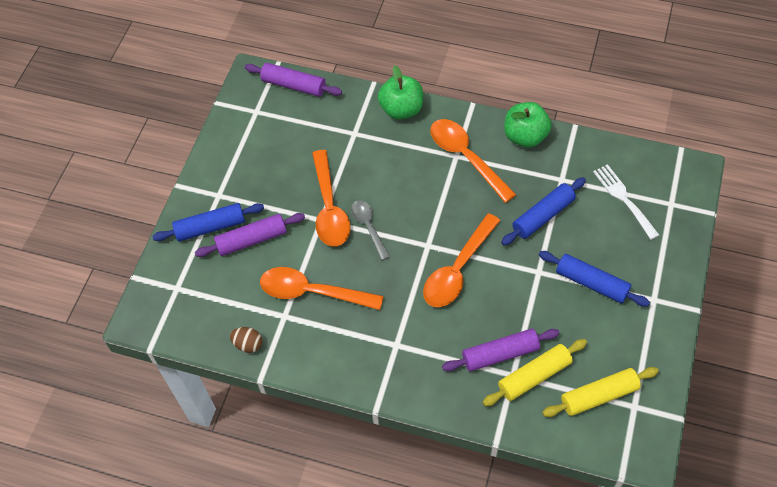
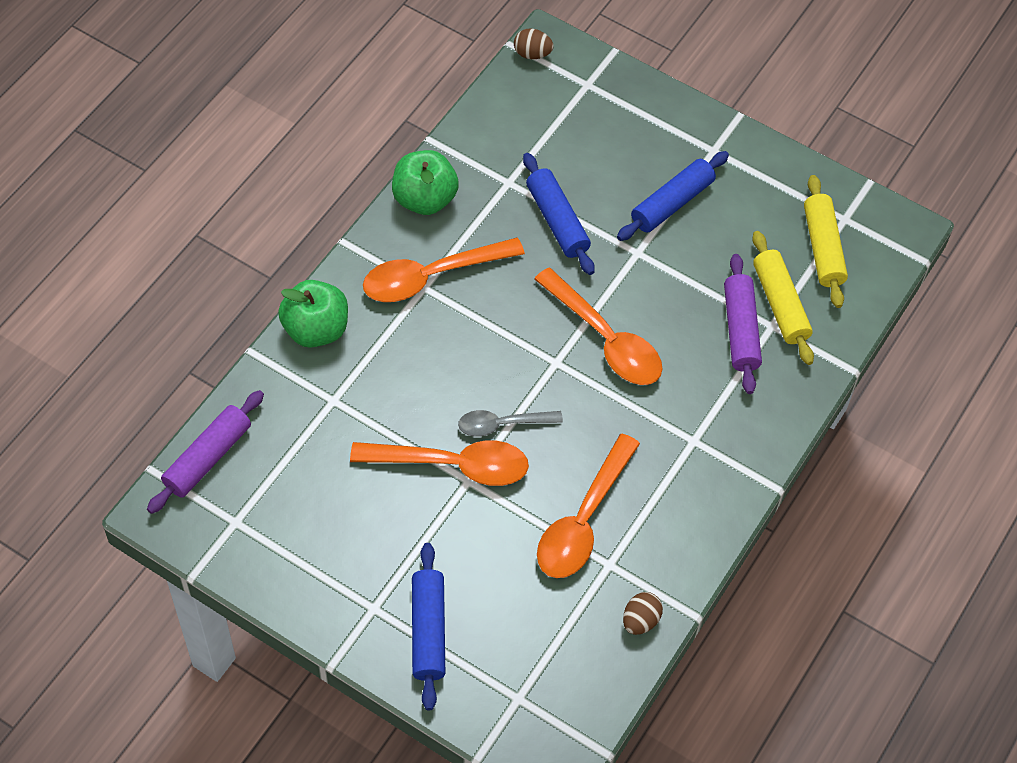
camera: 80 degrees left, 0 degrees up
purple rolling pin [195,213,305,257] -> none
white fork [593,164,659,240] -> none
none -> brown egg [514,28,554,59]

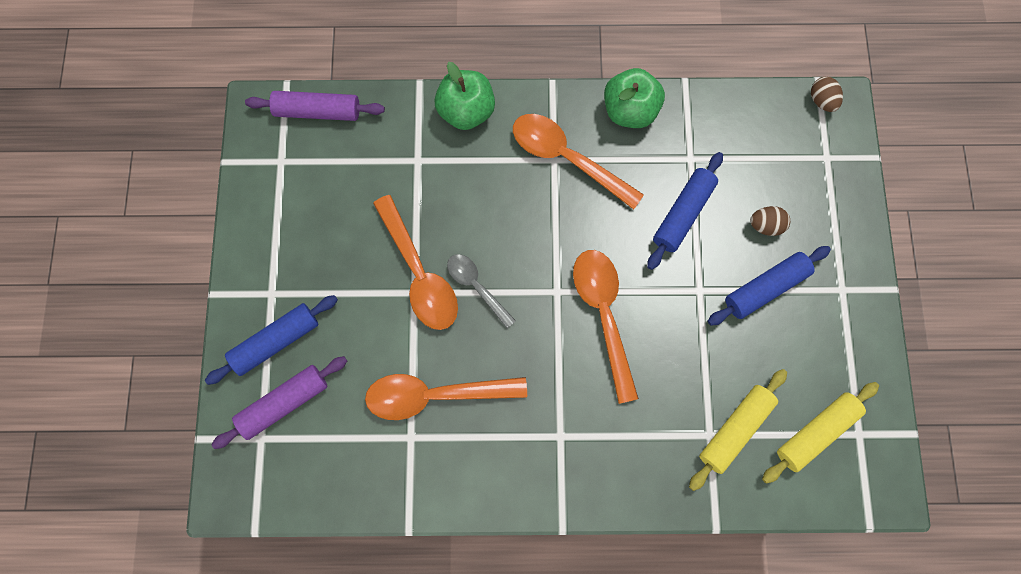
camera: 60 degrees right, 15 degrees up
orange spoon [534,268,663,385] -> orange spoon turned 150 degrees clockwise [573,250,639,404]
blue rolling pin [617,151,729,241] -> blue rolling pin turned 45 degrees counterclockwise [708,246,831,326]
brown egg [623,592,663,635] -> brown egg moved to [750,206,790,236]
purple rolling pin [724,254,762,394] -> purple rolling pin moved to [211,356,347,449]

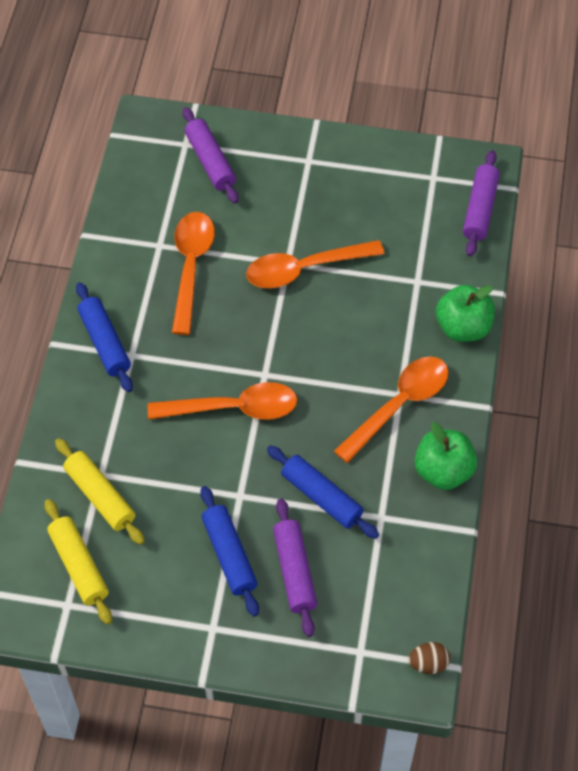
camera: 100 degrees right, 15 degrees down
blue rolling pin [205,295,338,385] -> blue rolling pin moved to [76,282,133,392]
grey spoon [447,254,516,328] -> none
brown egg [750,206,790,236] -> purple rolling pin [273,498,317,637]

